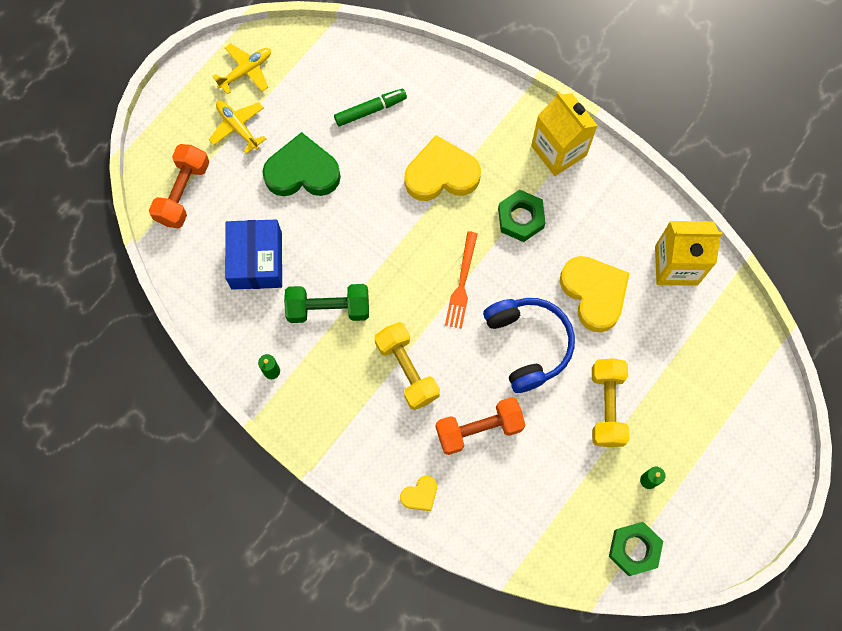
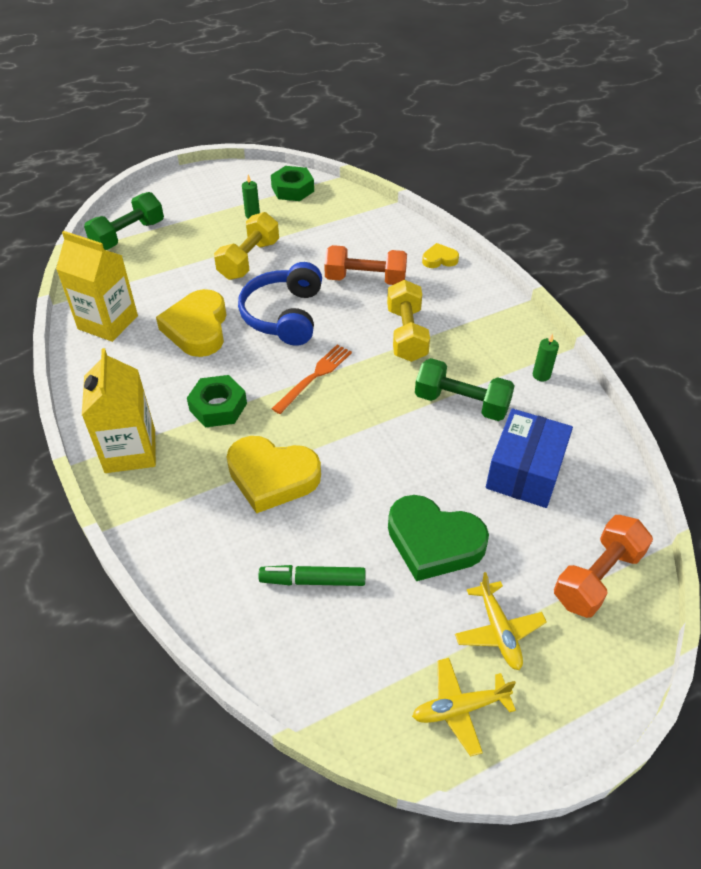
camera: 155 degrees left, 25 degrees down
none -> green dumbbell [84,192,164,250]

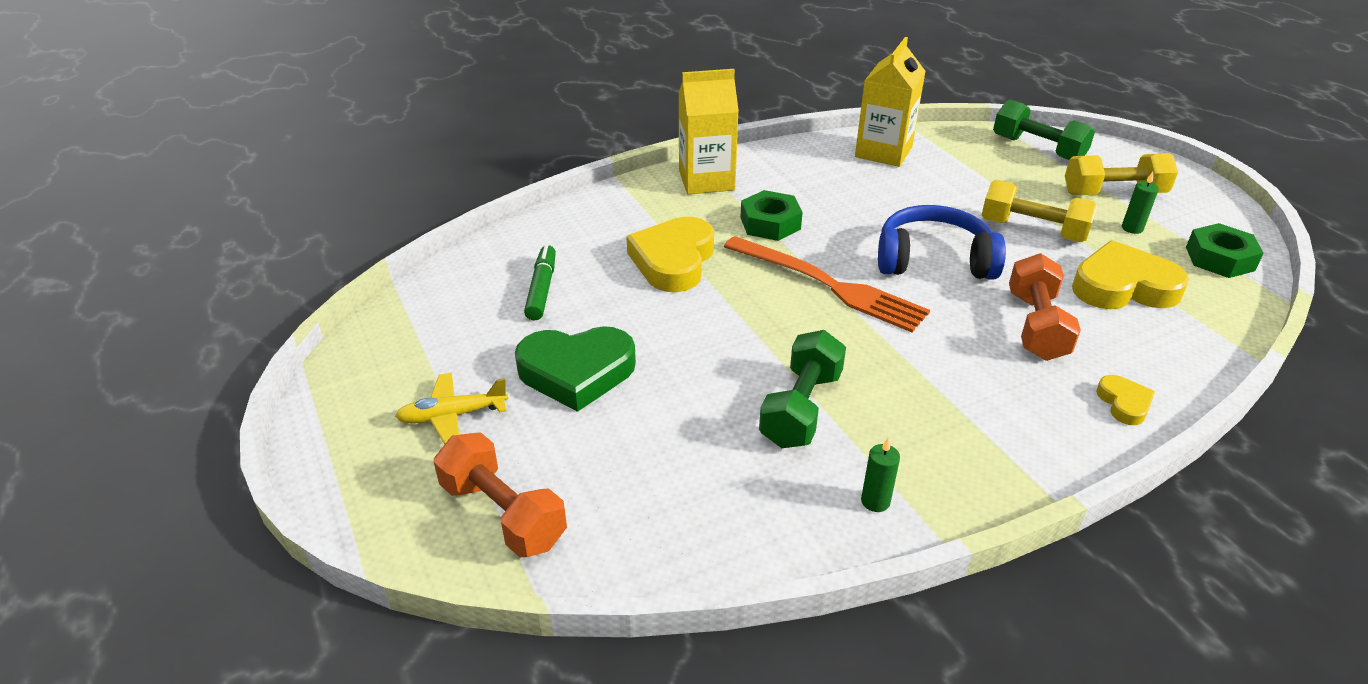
camera: 90 degrees right, 10 degrees down
yellow heart [156,289,226,357] -> yellow heart moved to [1072,240,1189,309]
orange fork [272,344,352,414] -> orange fork [724,236,930,332], size x1.63
yellow dumbbell [387,280,430,362] -> yellow dumbbell moved to [1065,153,1178,195]
green heart [388,495,489,581] -> green heart turned 120 degrees counterclockwise [515,326,636,412]
yellow plane [412,658,516,757] -> none
blue box [486,409,573,508] -> none

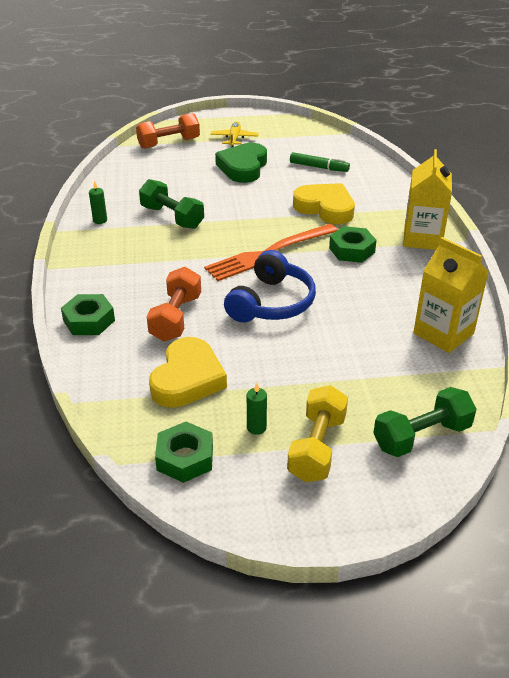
camera: 110 degrees right, 0 degrees up
yellow dumbbell [982,180,1098,242] -> none
orange dumbbell [1009,253,1081,361] -> orange dumbbell turned 75 degrees clockwise [147,267,201,341]
yellow heart [1096,375,1155,425] -> green nut [61,294,115,335]

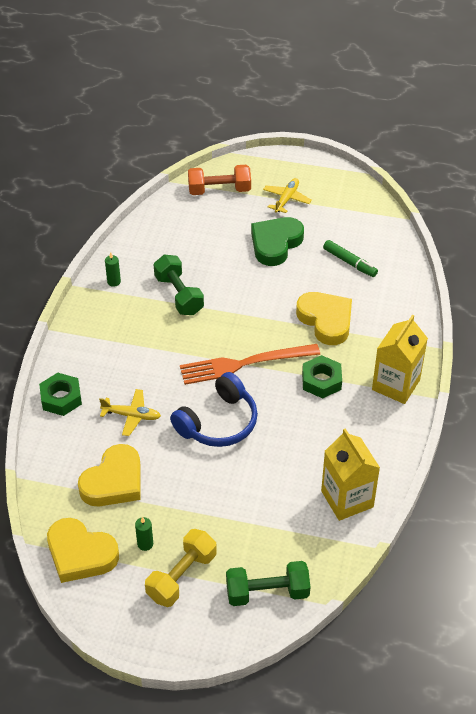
camera: 20 degrees right, 10 degrees up
orange dumbbell [147,267,201,341] -> yellow plane [99,389,161,436]
green nut [155,422,213,483] -> yellow heart [47,518,119,583]

